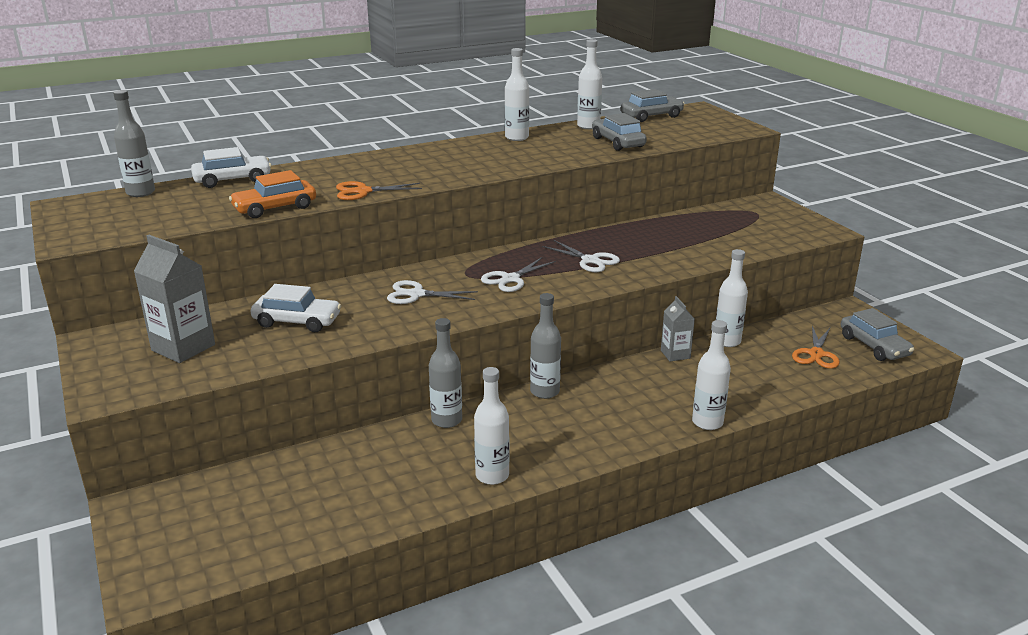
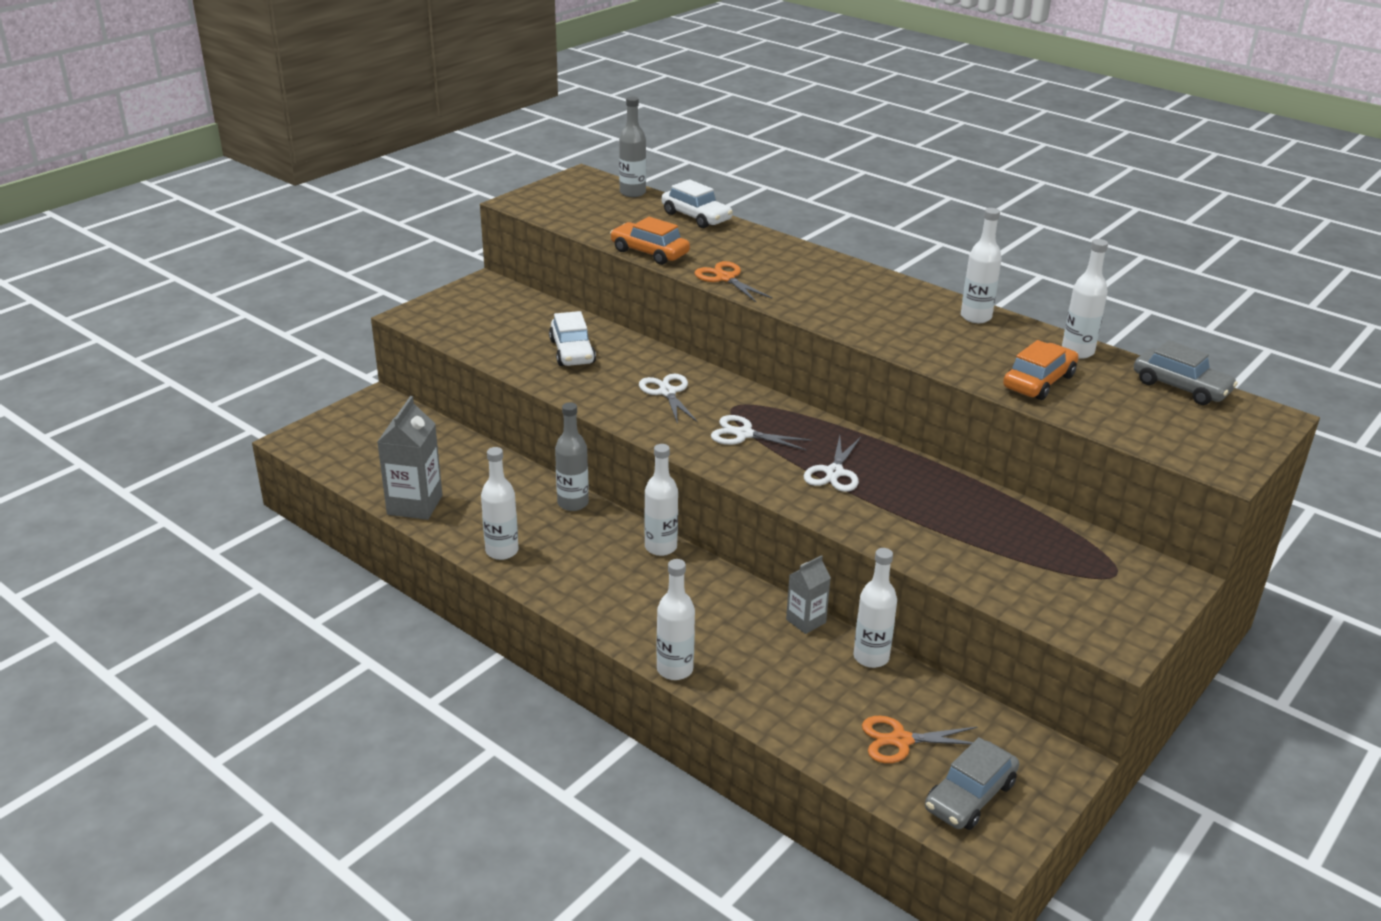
camera: 65 degrees right, 5 degrees up
grey carton [134,235,215,363] -> grey carton moved to [377,396,442,520]
grey bottle [530,293,561,399] -> white bottle [644,444,678,556]
grey car [592,113,647,151] -> orange car [1003,340,1078,400]

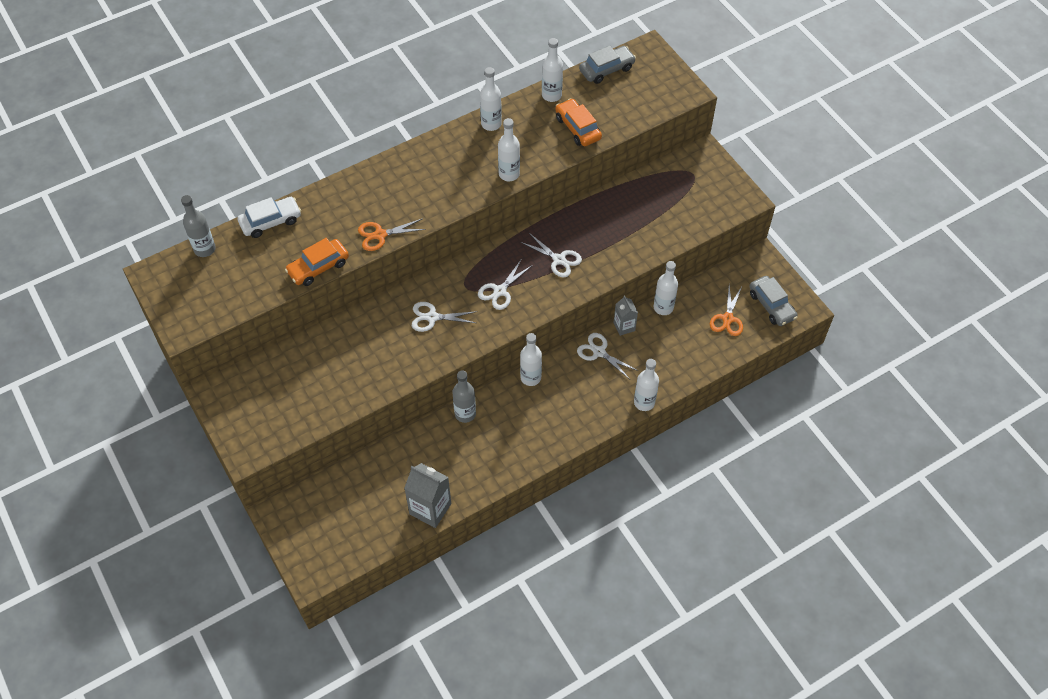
camera: 70 degrees left, 25 degrees up
white bottle [481,447,518,560] -> white bottle moved to [498,118,520,181]
white car [549,311,596,366] -> none
none -> white scissors [577,333,639,379]

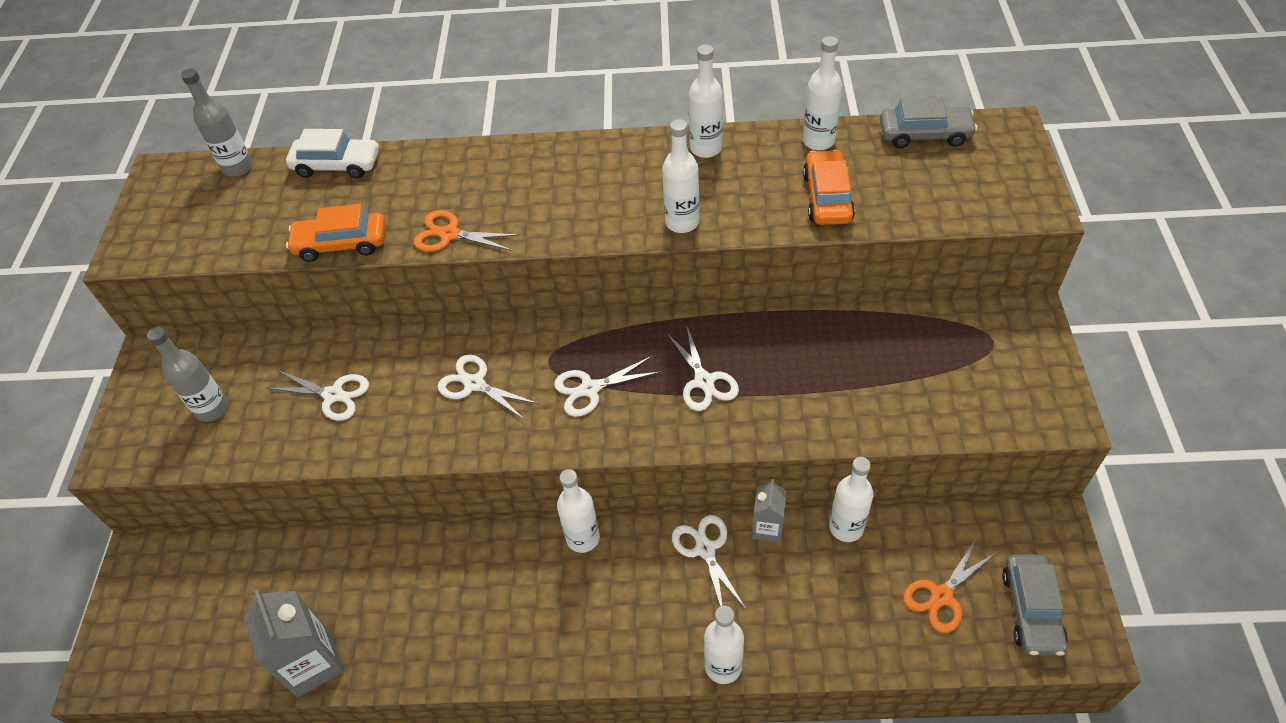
camera: 35 degrees right, 5 degrees down
grey bottle [453,371,476,423] -> grey bottle moved to [147,327,228,422]
none -> white scissors [266,370,369,421]

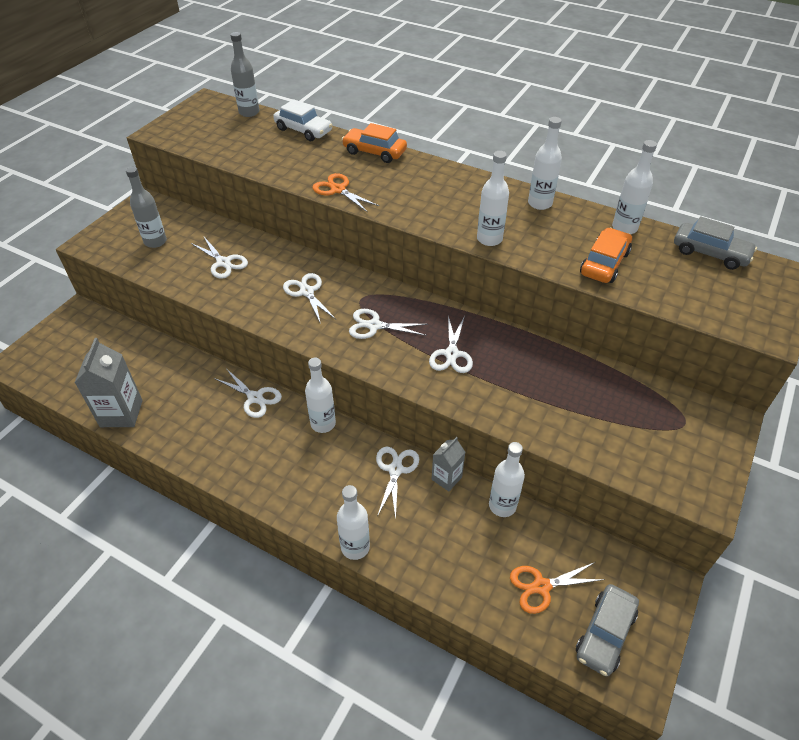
camera: 25 degrees right, 5 degrees down
orange car [286,204,386,262] -> orange car moved to [342,123,407,163]
none -> white scissors [214,369,282,418]

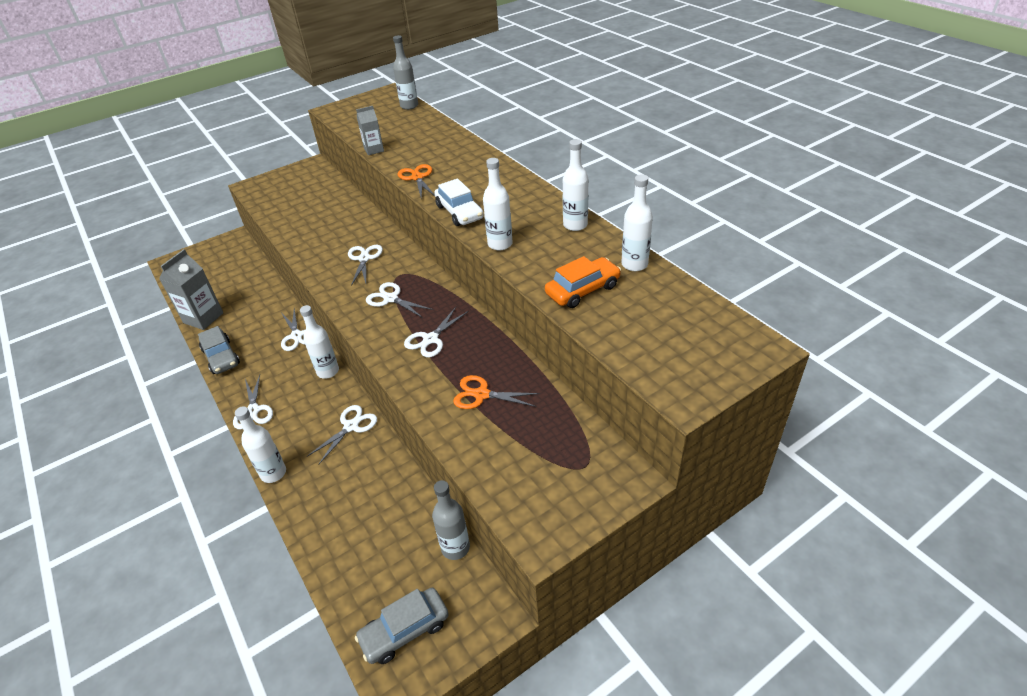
camera: 30 degrees right, 5 degrees down
grey bottle [126,167,167,248] -> grey bottle moved to [432,480,470,560]
white scissors [191,237,248,279] -> white scissors moved to [233,375,273,430]
white car [273,99,332,141] -> white car moved to [435,179,484,226]
orange car [342,123,407,163] -> none
grey carton [432,437,465,492] -> grey carton moved to [356,106,384,155]
white bottle [489,442,525,517] -> none
orange scissors [510,562,605,614] -> orange scissors moved to [453,375,540,409]
grey car [674,216,757,270] -> grey car moved to [198,326,240,374]

